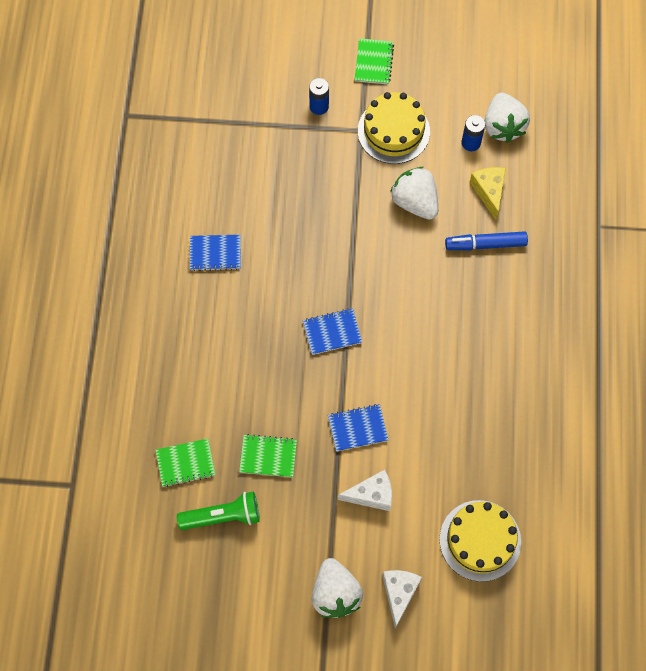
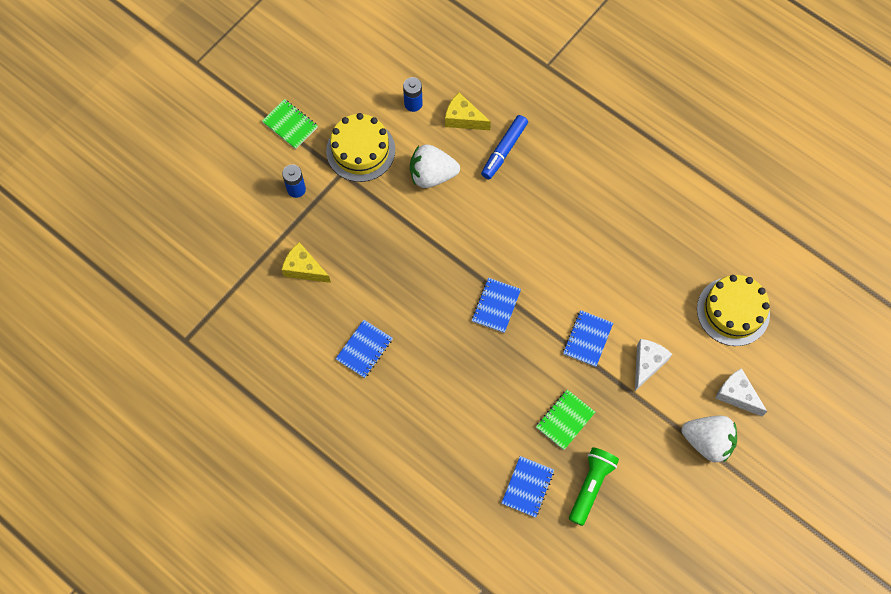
camera: 55 degrees left, 0 degrees up
green notebook [155,439,216,487] -> blue notebook [501,456,554,518]
white strawberry [485,93,530,143] -> none
none -> yellow cheese [282,242,331,283]

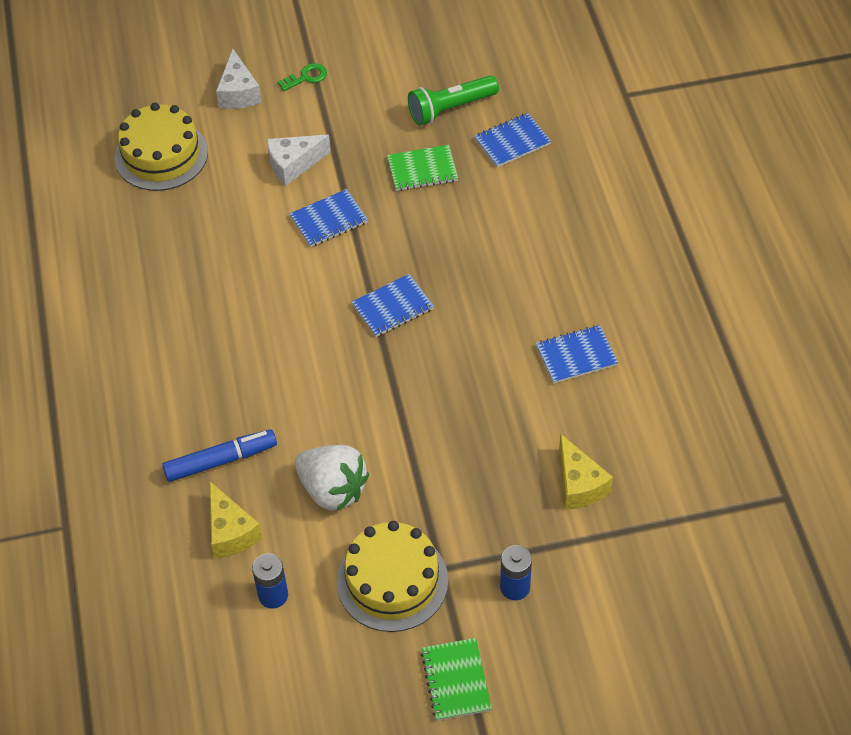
camera: 140 degrees left, 15 degrees down
white strawberry [681,416,737,463] -> green key [278,63,327,91]

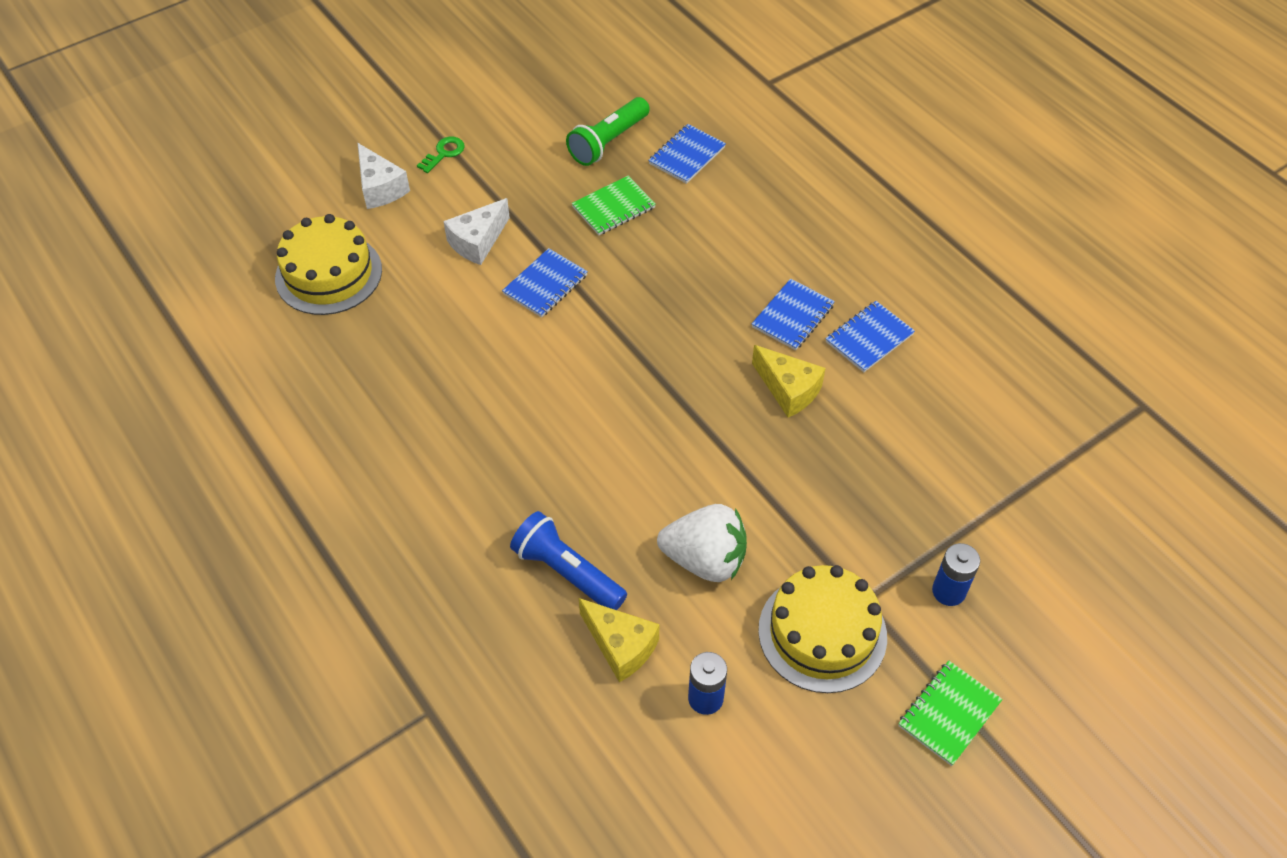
camera: 25 degrees left, 0 degrees up
blue marker [162,430,277,482] -> blue flashlight [510,511,627,610]
blue notebook [352,274,434,337] -> blue notebook moved to [752,279,835,350]
green notebook [421,638,492,721] -> green notebook turned 75 degrees clockwise [898,661,1003,766]
yellow cheese [559,434,613,510] -> yellow cheese moved to [752,345,825,417]

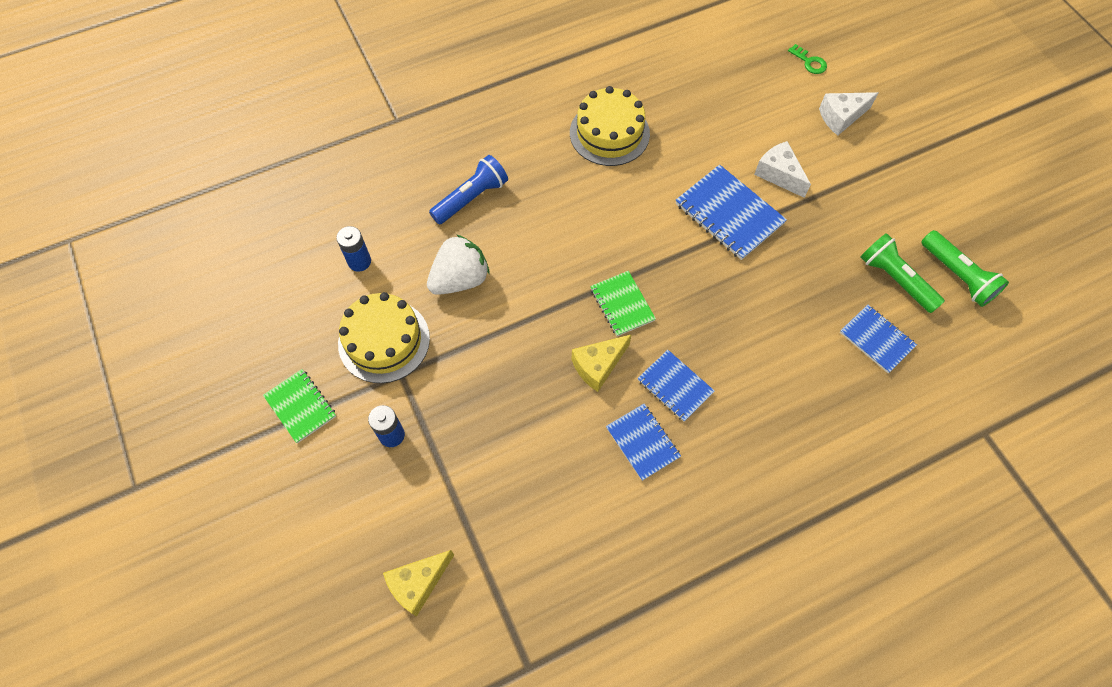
camera: 100 degrees right, 10 degrees up
yellow cake [275,214,382,315] -> yellow cake moved to [570,86,650,166]
green key [417,137,465,173] -> green key moved to [788,44,827,74]
blue notebook [502,248,588,318] -> blue notebook [676,165,787,260], size x1.59
green notebook [572,176,656,235] -> green notebook moved to [590,271,656,336]
yellow cheese [579,598,659,682] -> yellow cheese moved to [383,550,454,617]
white strawberry [657,504,747,582] -> white strawberry turned 150 degrees counterclockwise [427,235,489,295]
none -> green flashlight [921,230,1009,307]

